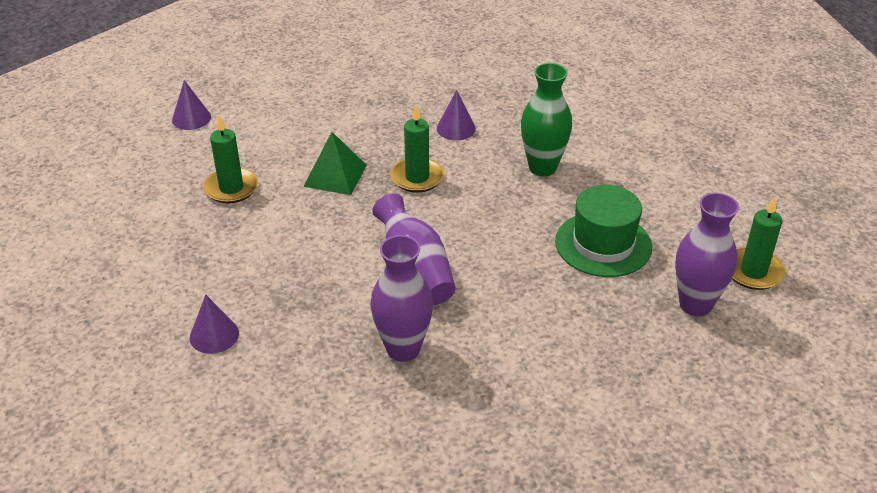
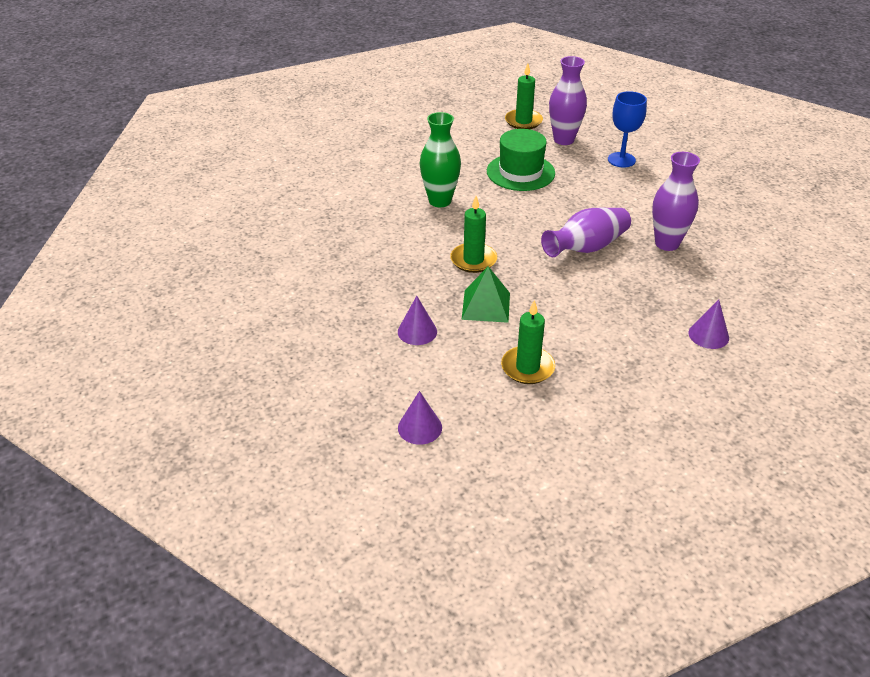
camera: 100 degrees left, 0 degrees up
purple cone [437,90,476,140] -> purple cone moved to [398,296,437,345]
none -> blue goblet [608,91,647,167]

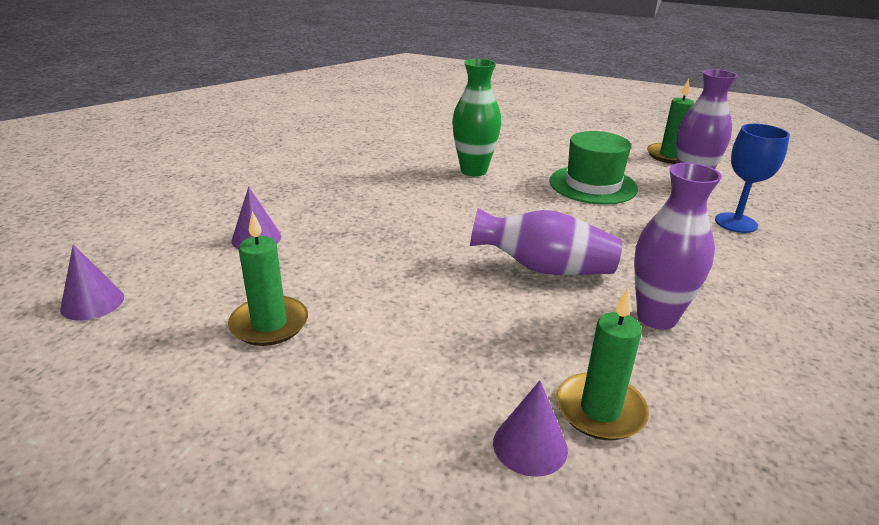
camera: 45 degrees right, 10 degrees down
green candle [450,196,497,273] -> green candle moved to [556,288,649,440]
green pyramid [462,266,510,323] -> none

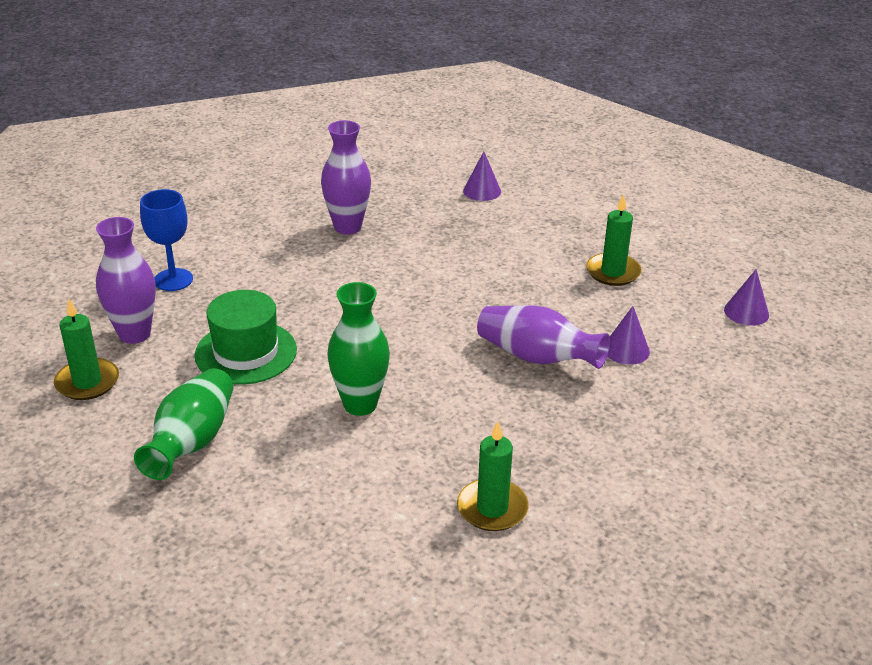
camera: 160 degrees left, 5 degrees up
purple vase [470,208,622,275] -> purple vase moved to [477,305,610,369]
green candle [556,288,649,440] -> green candle moved to [457,421,528,531]
none -> green vase [134,368,234,480]

